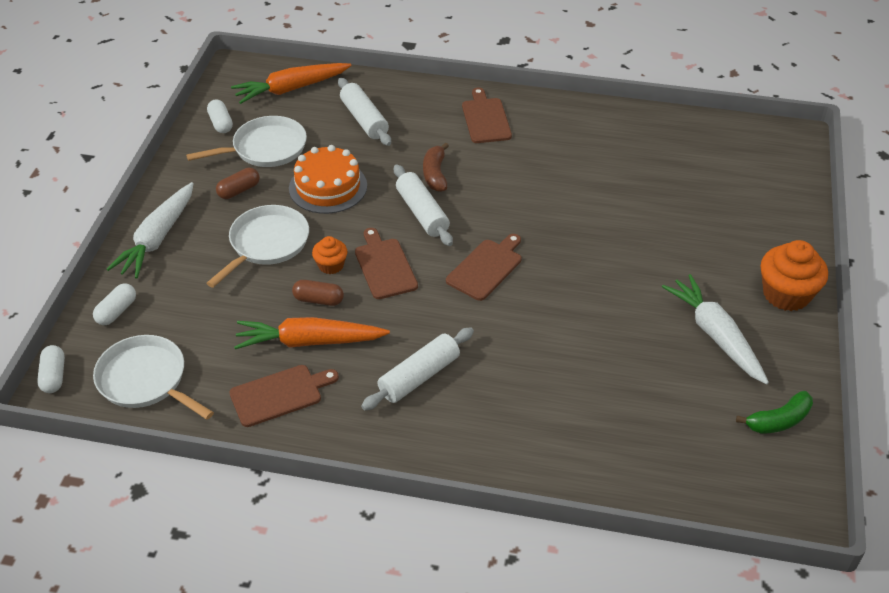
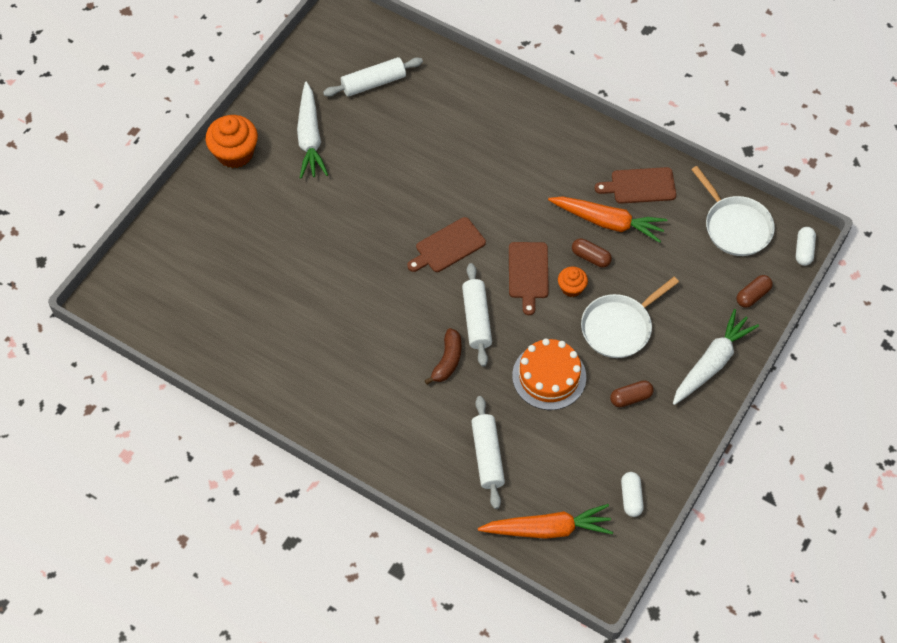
camera: 160 degrees left, 15 degrees up
white capsule [93,283,136,325] -> brown capsule [737,275,773,308]
white pan [186,116,307,167] -> none
white rolling pin [361,327,474,410] -> white rolling pin moved to [323,57,423,97]
brown cutting board [462,88,512,143] -> none
green banana [736,391,813,434] -> none

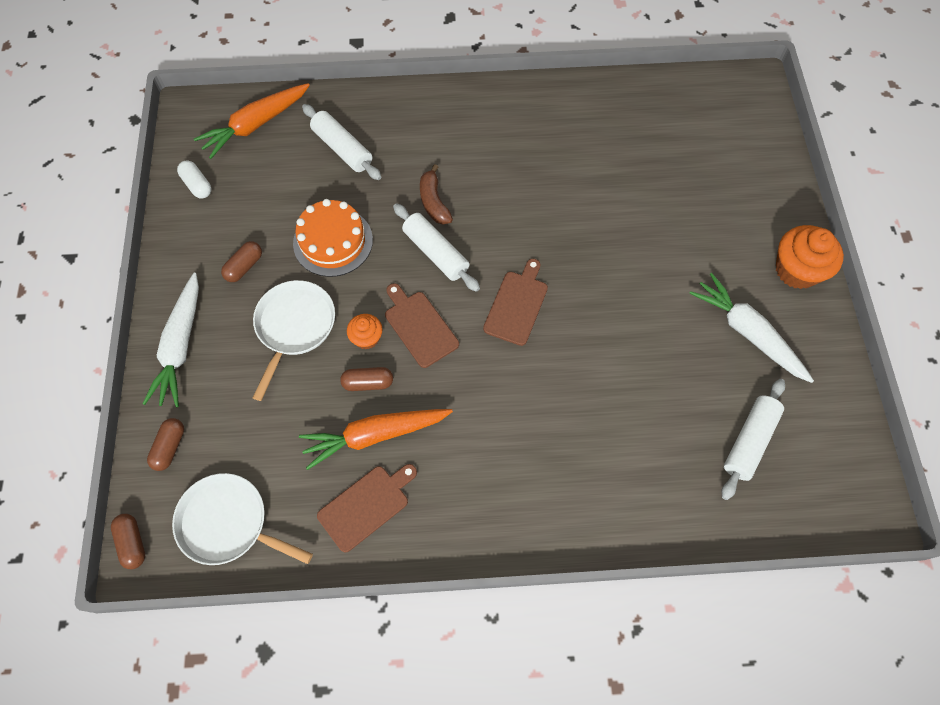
camera: 145 degrees right, 5 degrees up
white capsule [796,227,816,266] -> brown capsule [111,514,145,569]

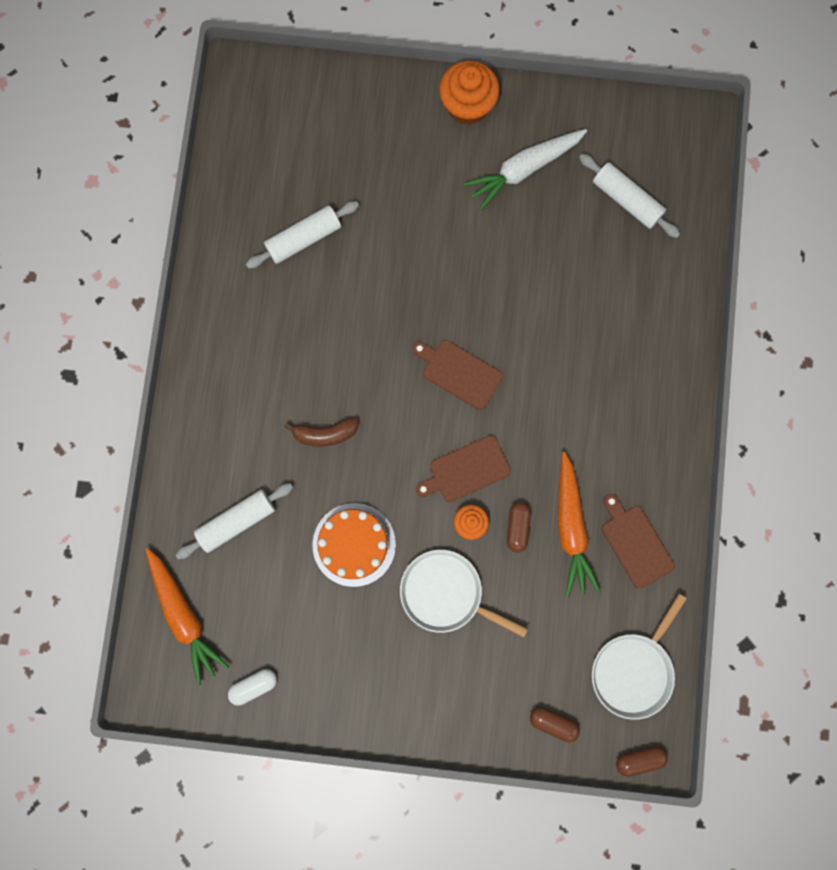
camera: 80 degrees left, 15 degrees up
white carrot [143,273,199,407] -> none
brown capsule [221,241,262,282] -> none
white rolling pin [393,203,480,292] -> white rolling pin moved to [246,201,359,269]

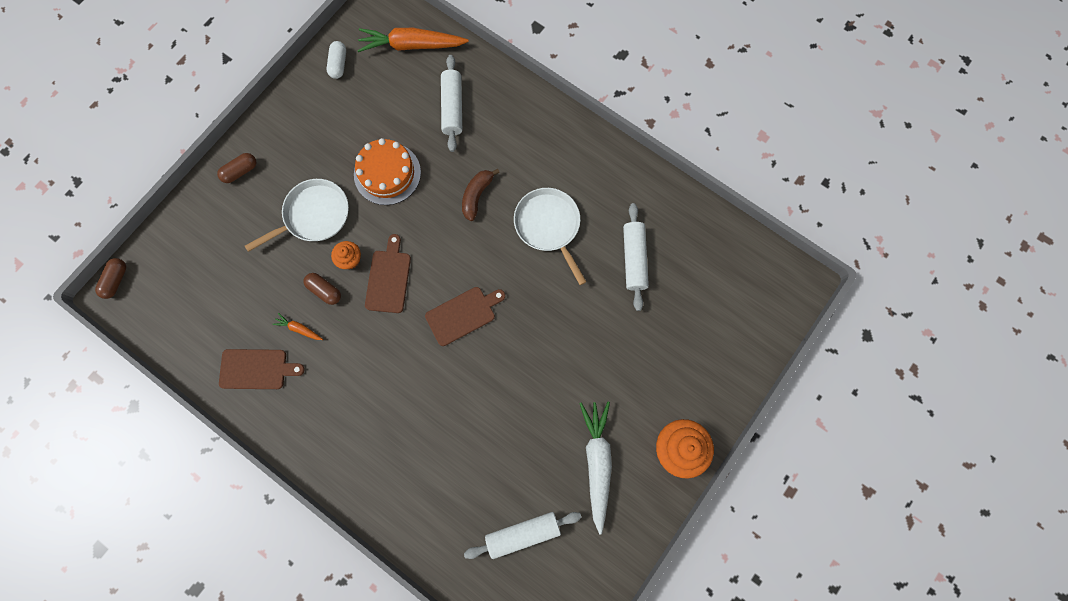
camera: 120 degrees right, 5 degrees down
brown capsule [530,707,580,742] -> brown capsule moved to [217,153,257,183]
orange carrot [558,452,601,597] -> orange carrot [272,313,323,340], size x0.44
white pan [592,594,687,720] -> white pan moved to [514,188,587,285]

